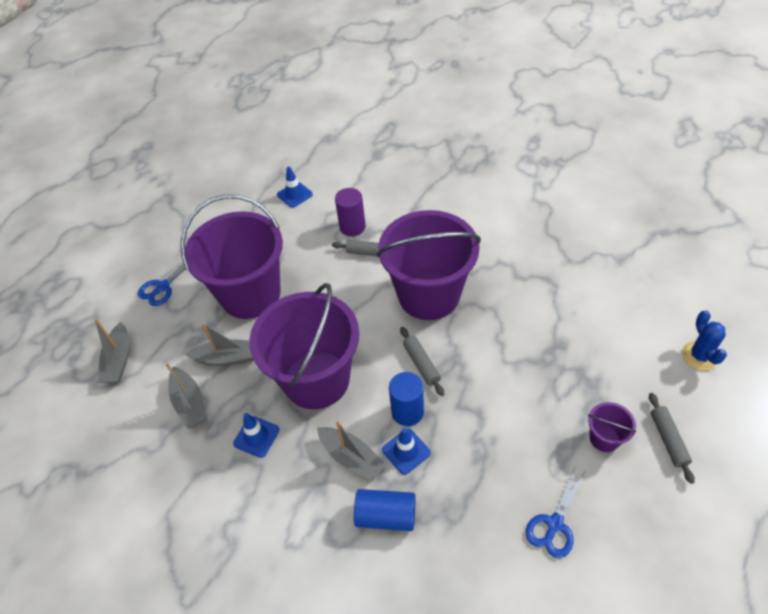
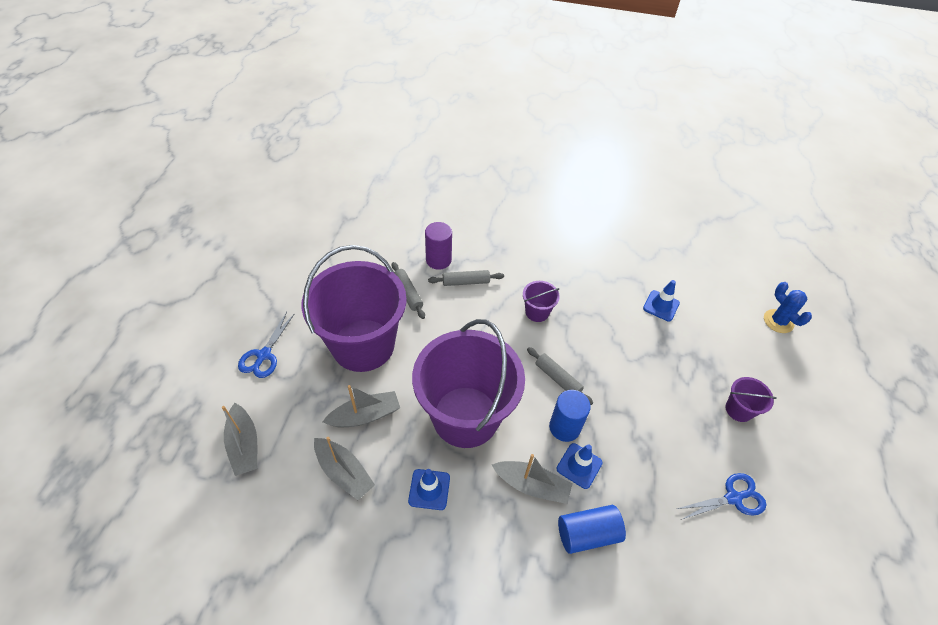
camera: 25 degrees left, 0 degrees up
blue traffic cone [277,167,313,208] -> blue traffic cone moved to [643,280,680,322]
purple bucket [377,210,481,320] -> purple bucket [523,281,560,322], size x0.40
blue scissors [526,465,585,558] -> blue scissors turned 120 degrees counterclockwise [677,473,766,520]
grey rolling pin [649,393,695,484] -> grey rolling pin moved to [392,262,425,319]

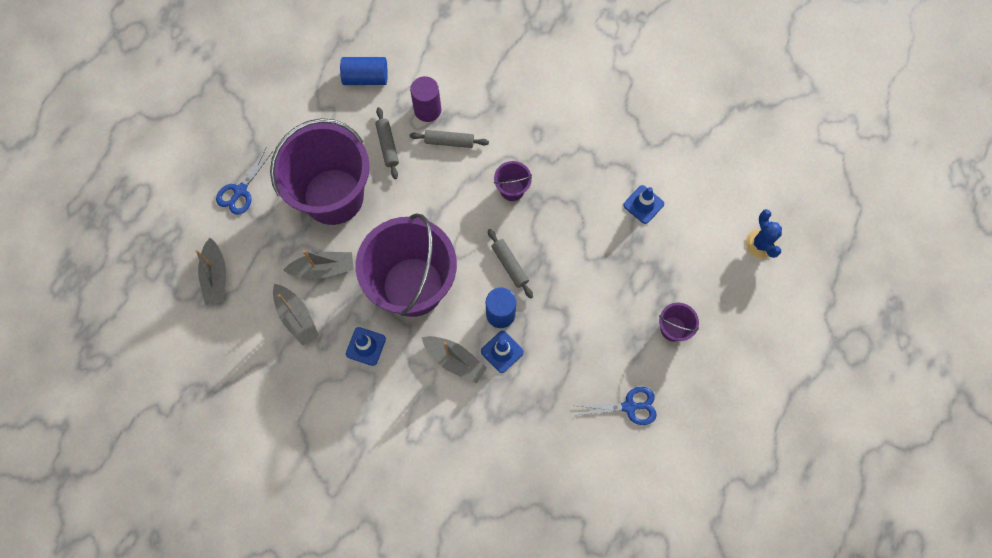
camera: 15 degrees right, 20 degrees up
blue cylinder [558,505,626,554] -> blue cylinder moved to [340,57,388,85]

